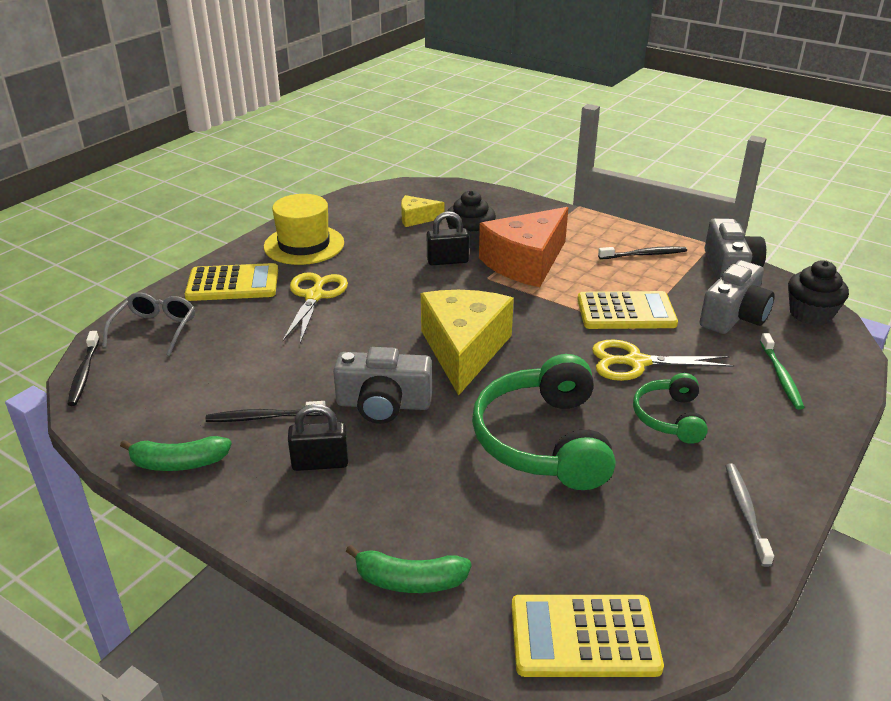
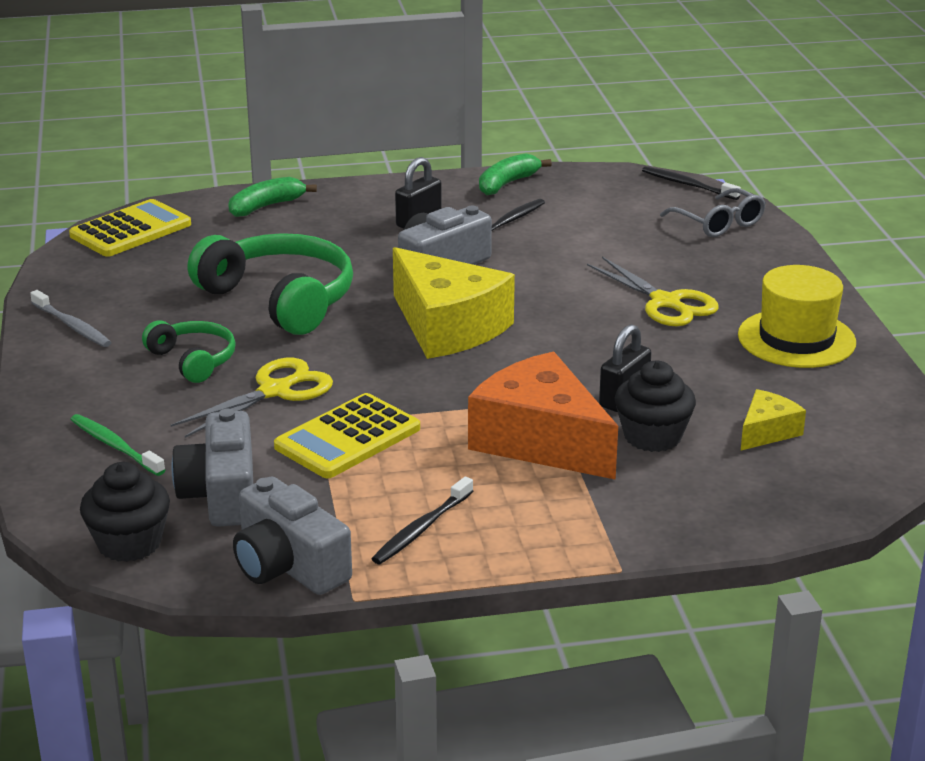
camera: 135 degrees right, 5 degrees down
yellow calculator [185,263,278,301] -> none
orange cheese [479,207,568,287] -> orange cheese turned 45 degrees counterclockwise [468,352,618,480]

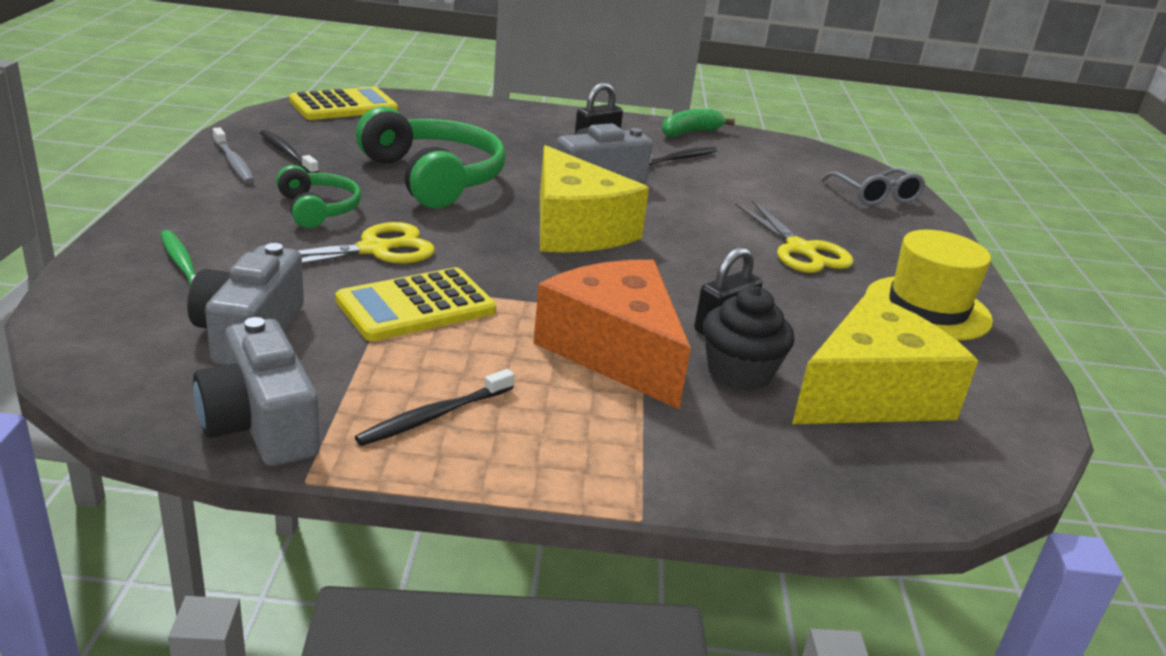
camera: 10 degrees right, 0 degrees up
black cupcake [80,462,170,562] -> none
green banana [228,177,317,217] -> none
black toothbrush [642,167,741,200] -> black toothbrush moved to [260,130,319,173]
yellow cheese [741,389,806,450] -> yellow cheese [792,293,978,424], size x2.09

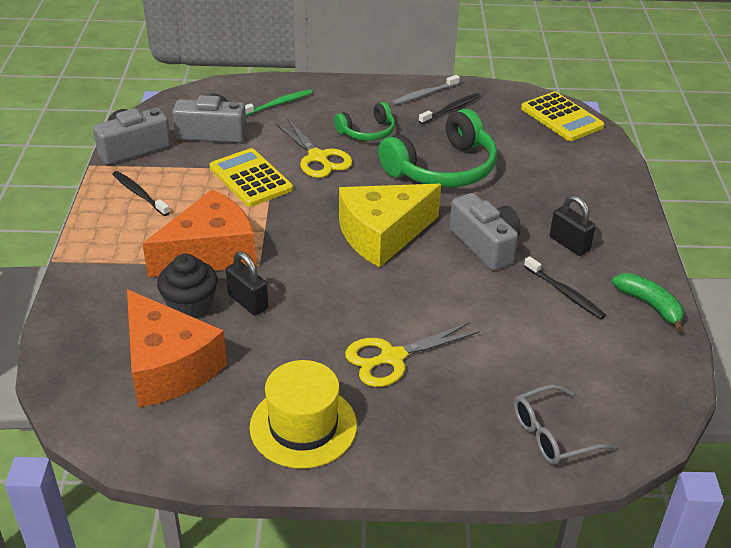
camera: 90 degrees right, 10 degrees up
yellow cheese [792,293,978,424] -> orange cheese [127,289,227,408]

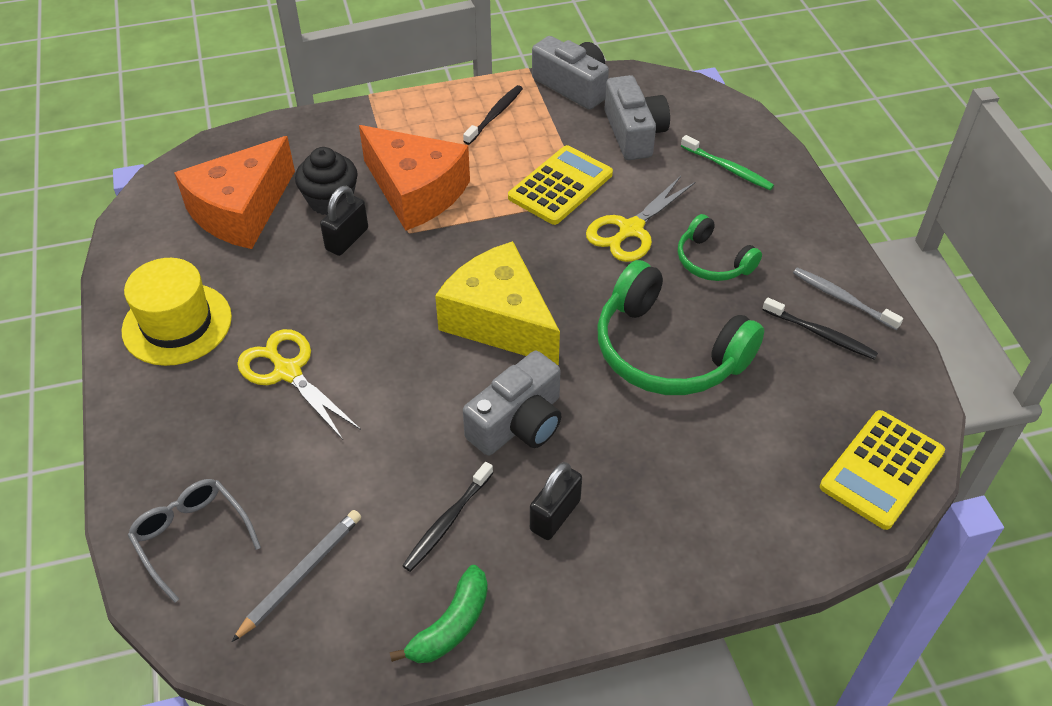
camera: 75 degrees right, 10 degrees up
none -> grey pencil [231,510,361,642]

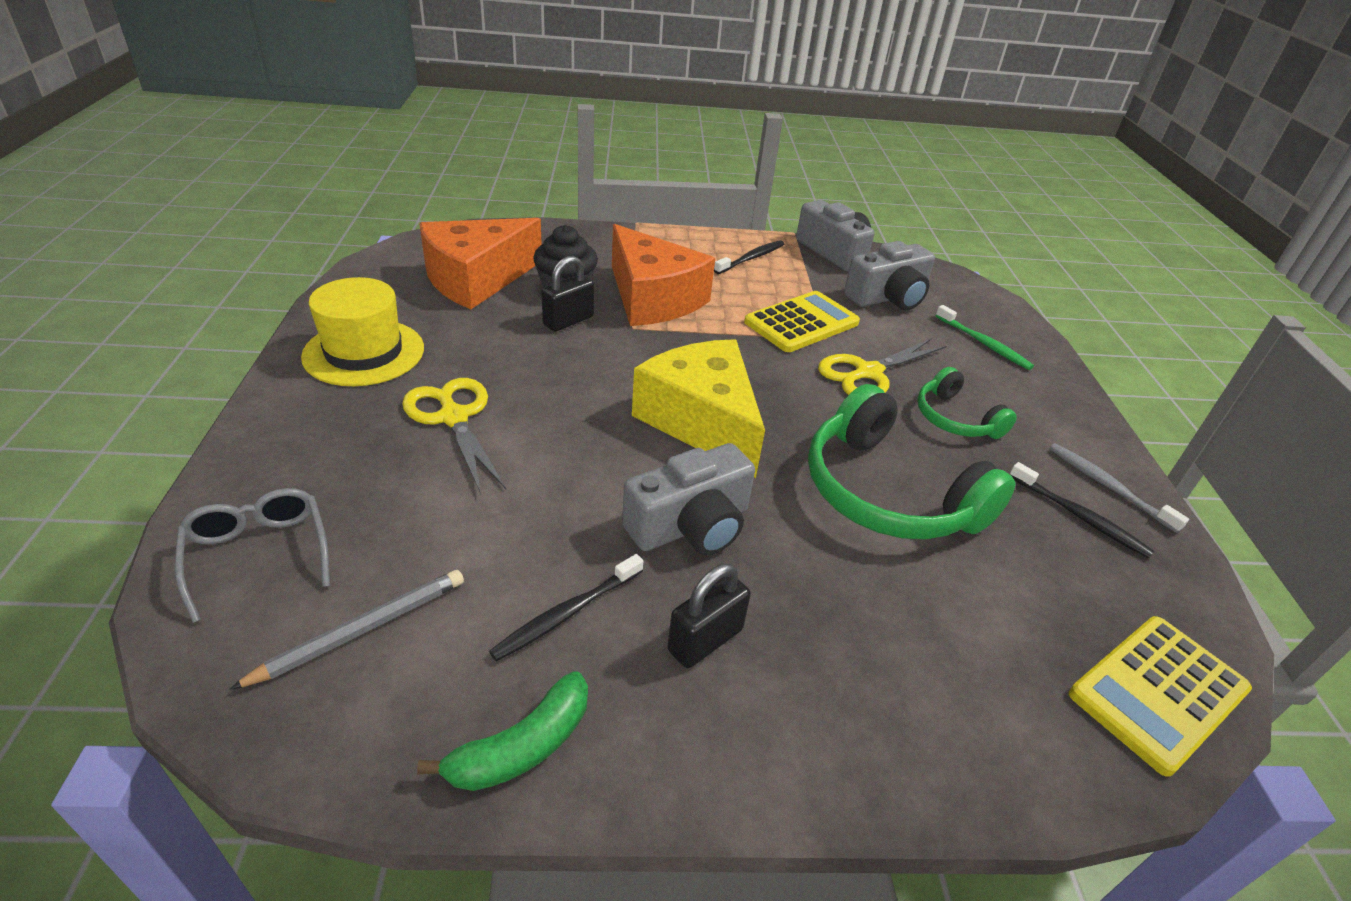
camera: 10 degrees right, 10 degrees down
grey camera [604,75,670,160] -> grey camera turned 60 degrees clockwise [844,241,935,310]

